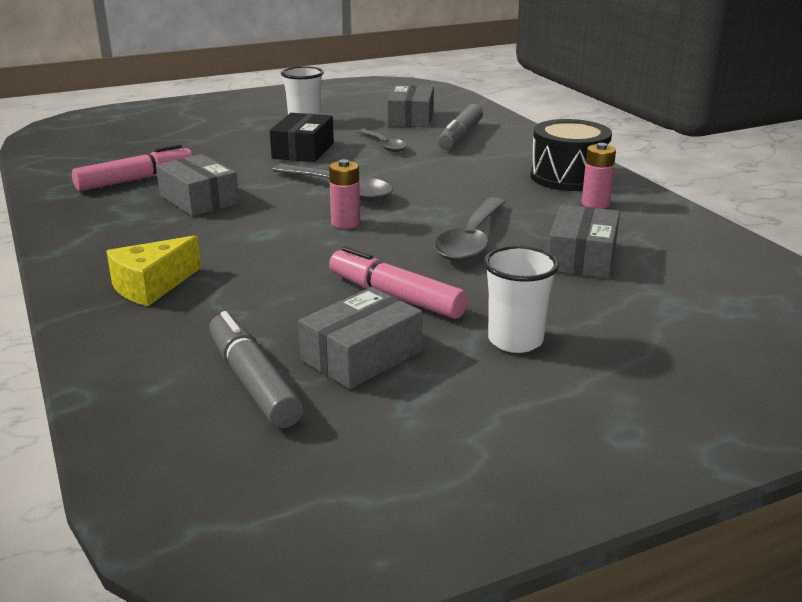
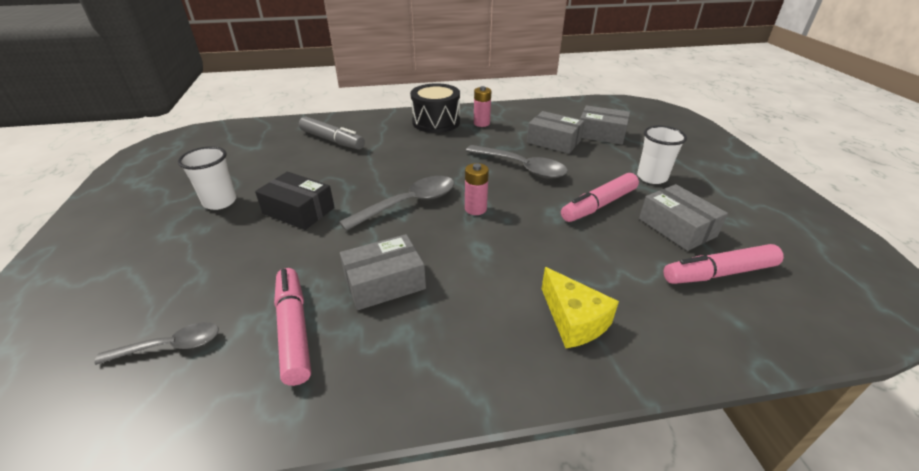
camera: 75 degrees left, 10 degrees up
grey marker [209,311,304,428] -> pink marker [663,244,784,284]
grey spoon [357,129,407,152] -> grey spoon moved to [95,322,219,365]
grey box [387,85,434,127] -> grey box moved to [580,105,630,145]

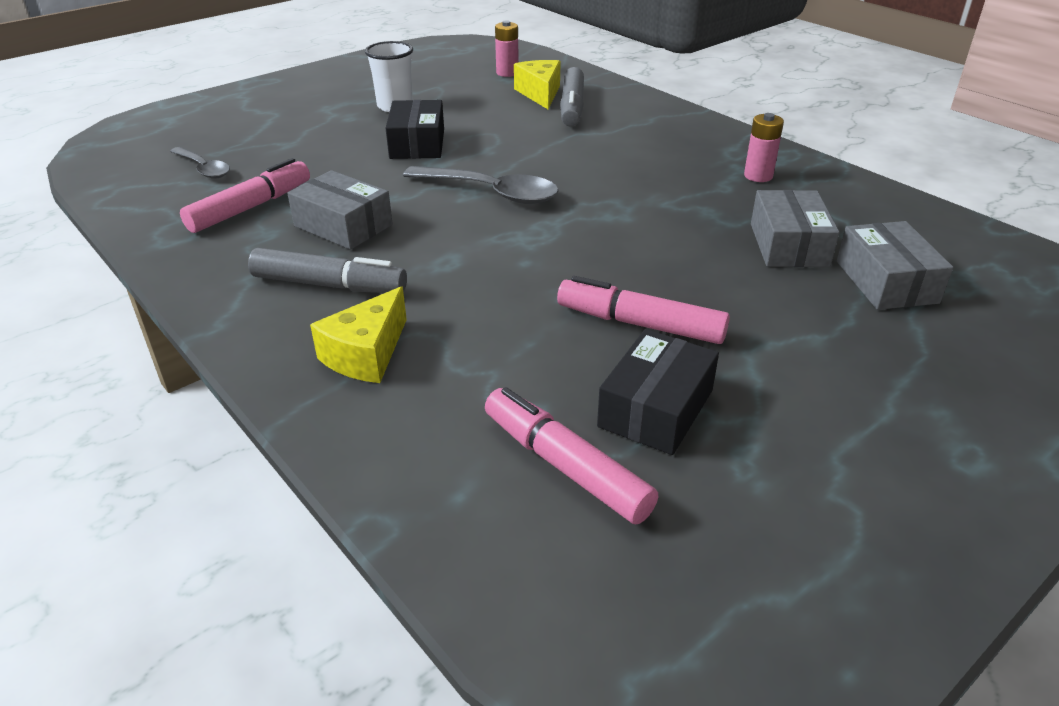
camera: 60 degrees right, 0 degrees up
black drum [410,83,460,133] -> none
pink battery [465,163,489,215] -> pink battery moved to [495,20,519,77]
grey spoon [466,145,568,179] -> none
white cup [637,125,687,184] -> none
grey box [639,184,728,251] -> black box [597,329,719,455]
none -> grey marker [248,248,407,293]
none -> yellow cheese [514,60,561,109]

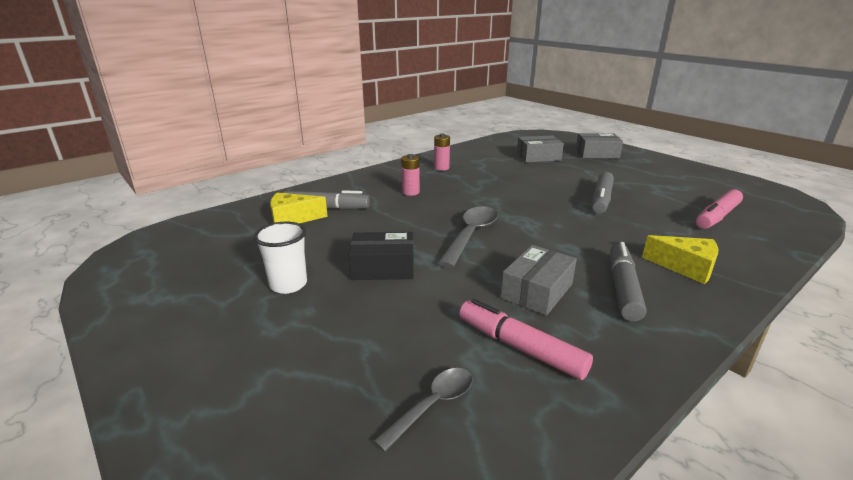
camera: 90 degrees left, 10 degrees down
pink battery [495,20,519,77] -> pink battery moved to [401,154,420,196]
pink marker [557,276,730,344] -> grey marker [592,172,614,214]
black box [597,329,719,455] -> none
grey box [751,190,840,267] -> grey box moved to [576,133,623,158]

